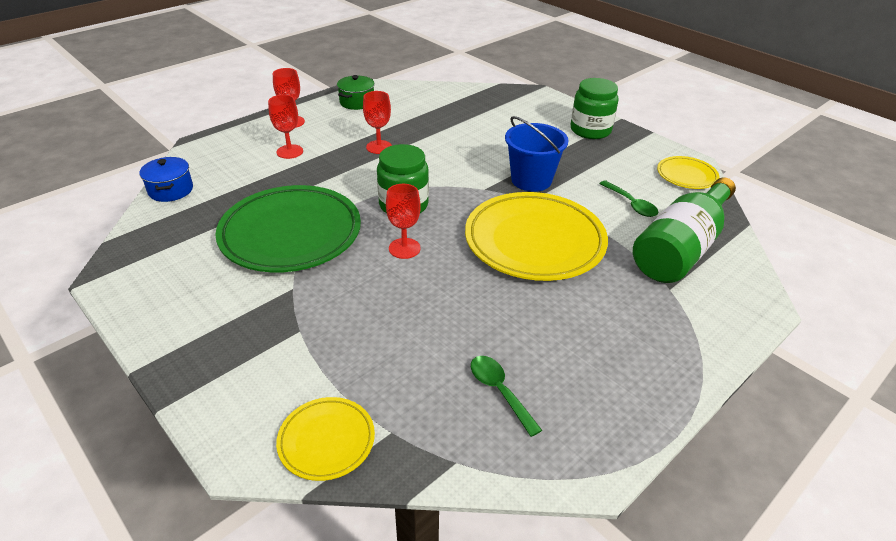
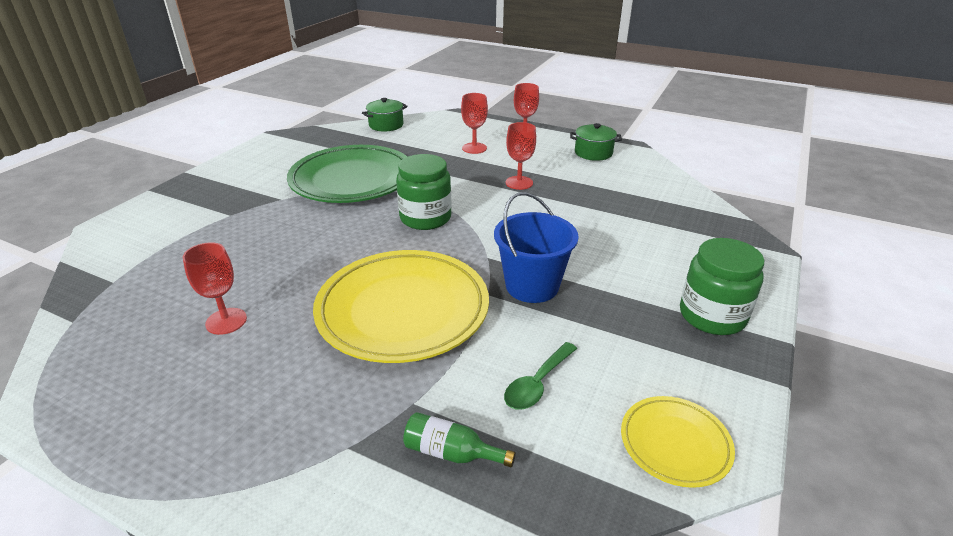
camera: 70 degrees right, 5 degrees down
blue pot [139,157,193,202] -> green pot [362,98,407,131]
yellow plate [276,397,375,481] -> none
red goblet [386,184,421,259] -> red goblet moved to [183,242,247,335]
green spoon [471,356,542,437] -> none
green bottle [633,177,736,283] -> green bottle [403,412,516,467], size x0.41

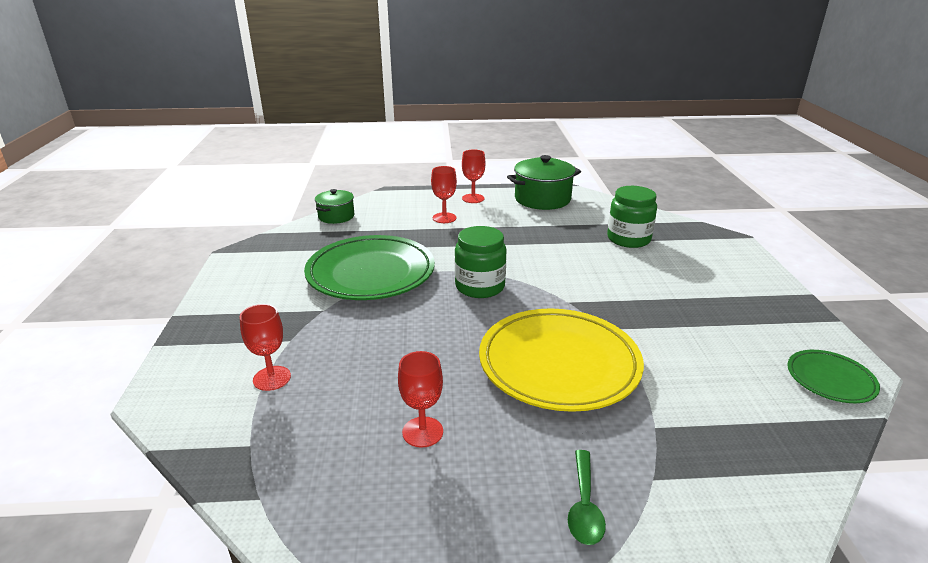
camera: 30 degrees left, 5 degrees down
green bottle [403,412,516,467] -> none
blue bucket [494,192,579,303] -> none
green spoon [504,342,577,410] -> green spoon moved to [568,450,606,545]
red goblet [506,122,536,190] -> red goblet moved to [240,304,291,391]
green pot [570,123,622,161] -> green pot [507,155,581,210], size x1.66
yellow plate [621,396,735,488] -> green plate [787,350,880,403]
green jar [680,238,764,335] -> green jar moved to [607,186,657,248]

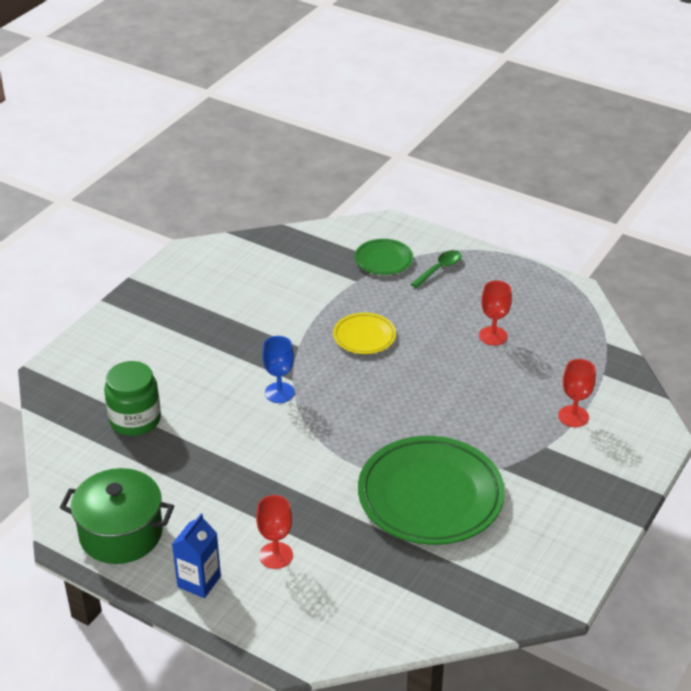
camera: 145 degrees left, 10 degrees up
green pot [315,189,354,224] -> none
green jar [455,226,507,298] -> none
red goblet [462,149,485,203] -> blue carton [172,514,221,598]
yellow plate [479,308,644,412] -> yellow plate [333,313,396,354], size x0.49
green plate [787,350,880,403] -> green plate moved to [355,239,413,275]
none -> blue goblet [262,336,295,403]

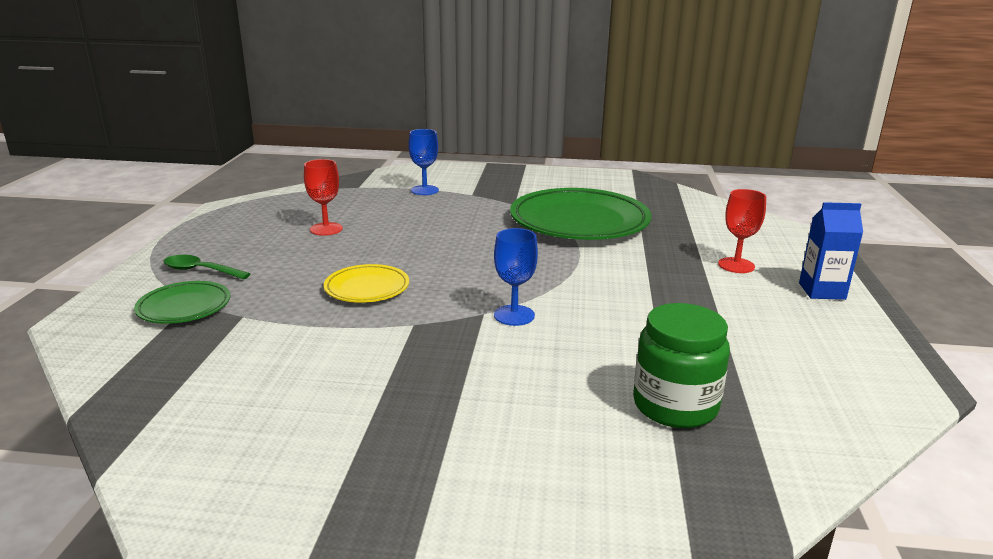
camera: 115 degrees left, 15 degrees down
green pot [60,468,174,564] -> none
red goblet [558,359,596,427] -> blue goblet [409,129,439,195]

